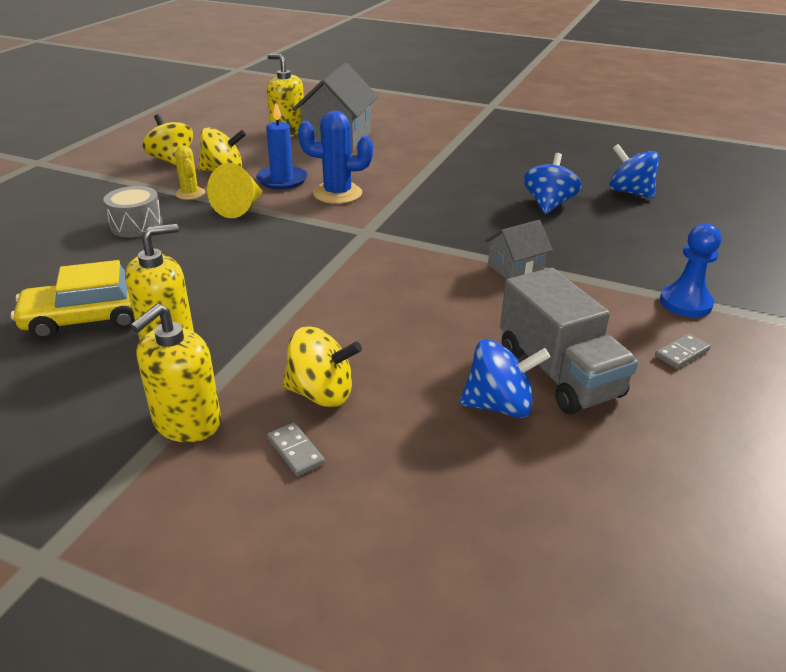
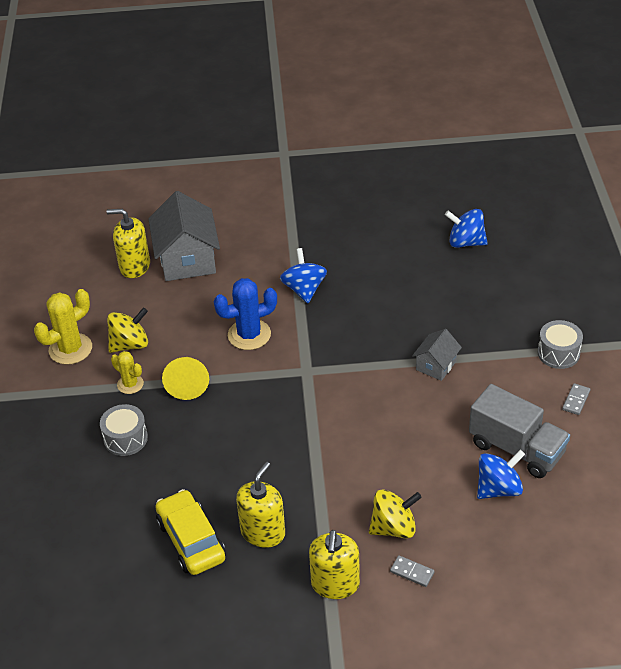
camera: 25 degrees left, 10 degrees up
yellow car [11,260,135,339] -> yellow car turned 105 degrees clockwise [155,489,226,575]
yellow spinning top [142,114,193,166] -> yellow cactus [34,289,92,365]
blue candle [256,103,308,190] -> none
blue spinning top [524,153,582,214] -> blue spinning top moved to [280,248,327,303]
blue pawn [660,224,722,317] -> grey drum [538,320,583,369]

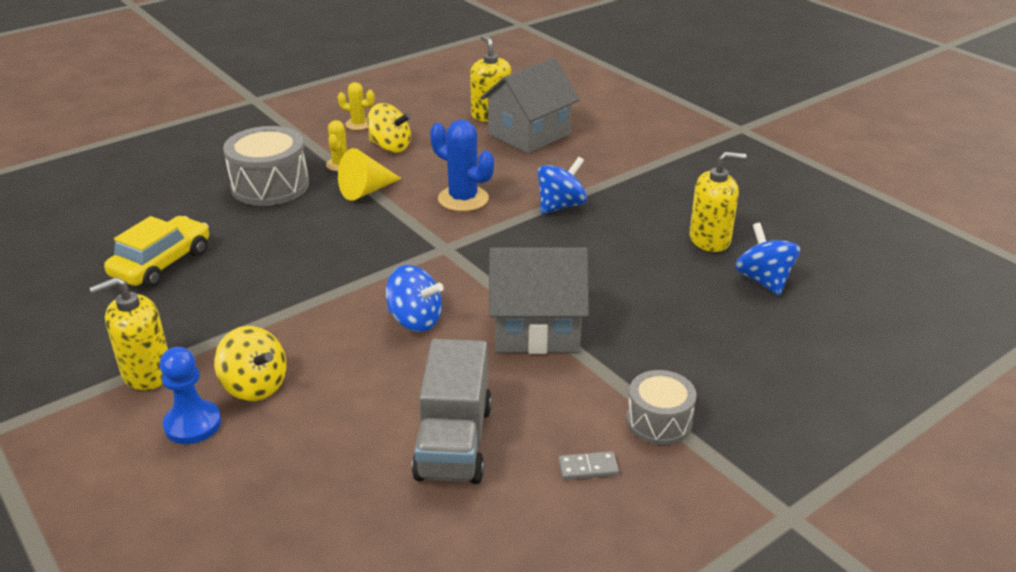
camera: 55 degrees right, 10 degrees down
yellow cactus [34,289,92,365] -> yellow cactus [337,82,375,130], size x0.59
grey drum [100,404,148,456] -> grey drum [223,126,309,206], size x1.64
yellow soap dispenser [236,462,285,548] -> yellow soap dispenser moved to [689,152,747,252]
grey domino [390,555,434,587] -> blue pawn [159,347,221,444]
grey house [412,329,462,381] -> grey house [489,247,589,354], size x1.90
blue spinning top [477,450,525,499] -> blue spinning top moved to [386,265,444,332]

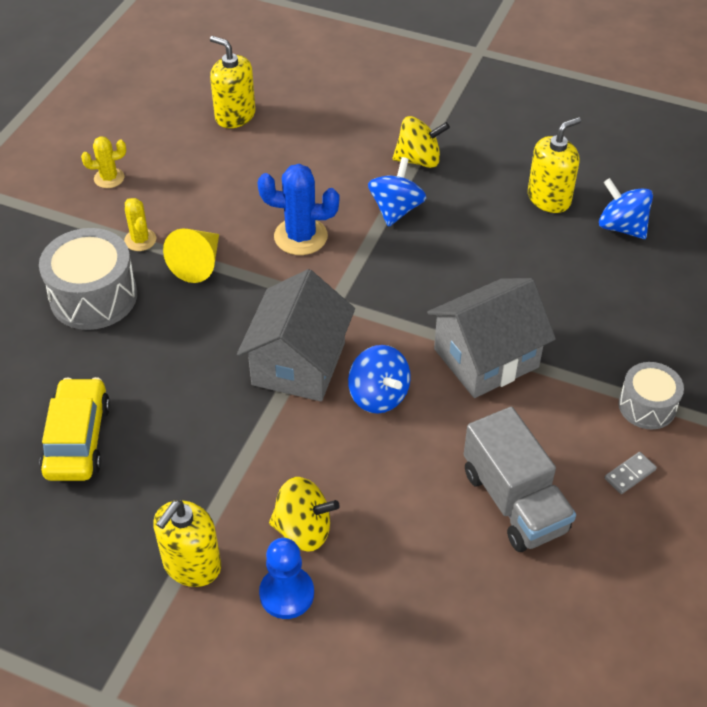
camera: 30 degrees left, 15 degrees up
yellow spinning top [367,103,411,153] -> yellow spinning top moved to [393,116,450,168]
blue spinning top [386,265,444,332] -> blue spinning top turned 60 degrees clockwise [348,345,411,414]
grey house [480,58,580,154] -> grey house moved to [237,269,355,401]

